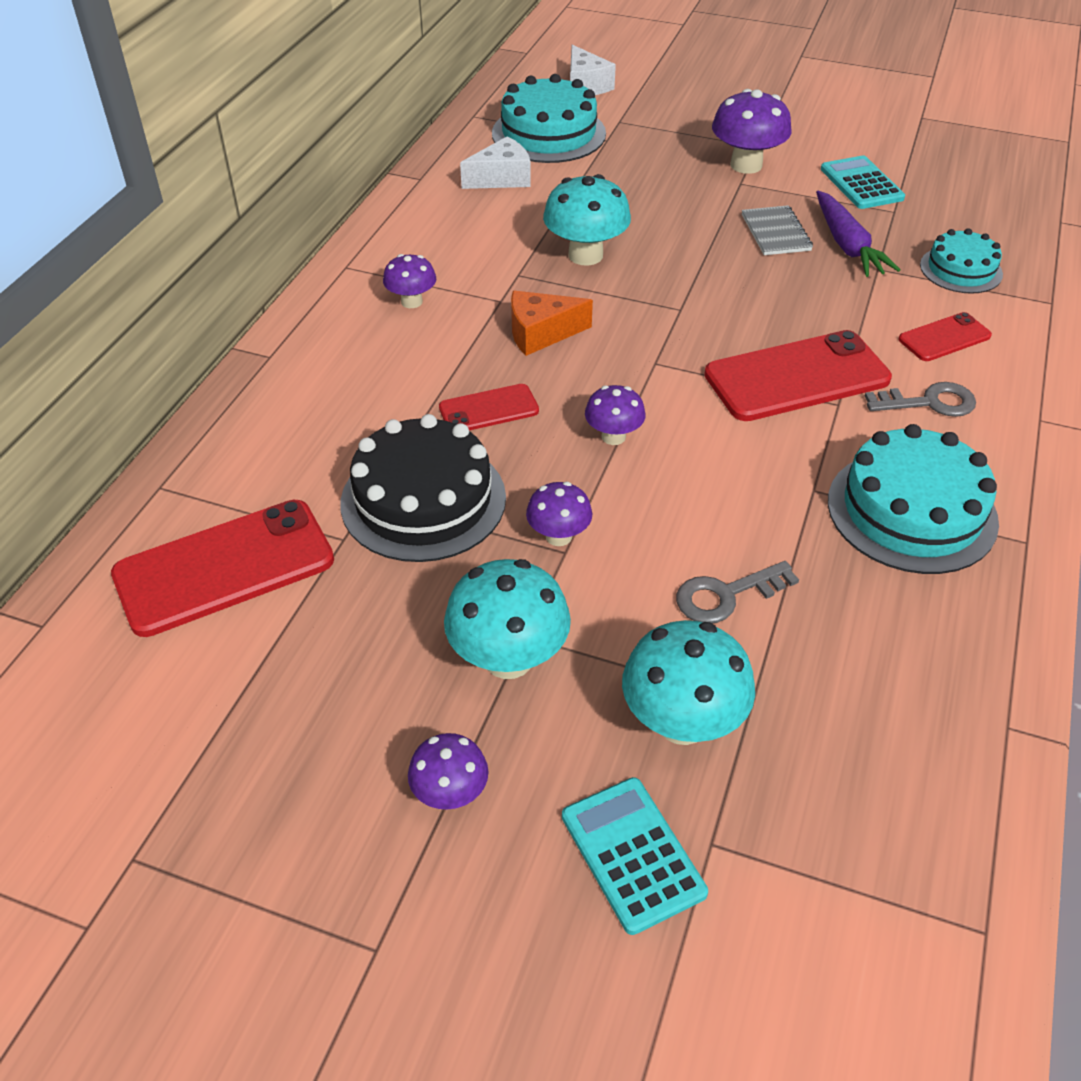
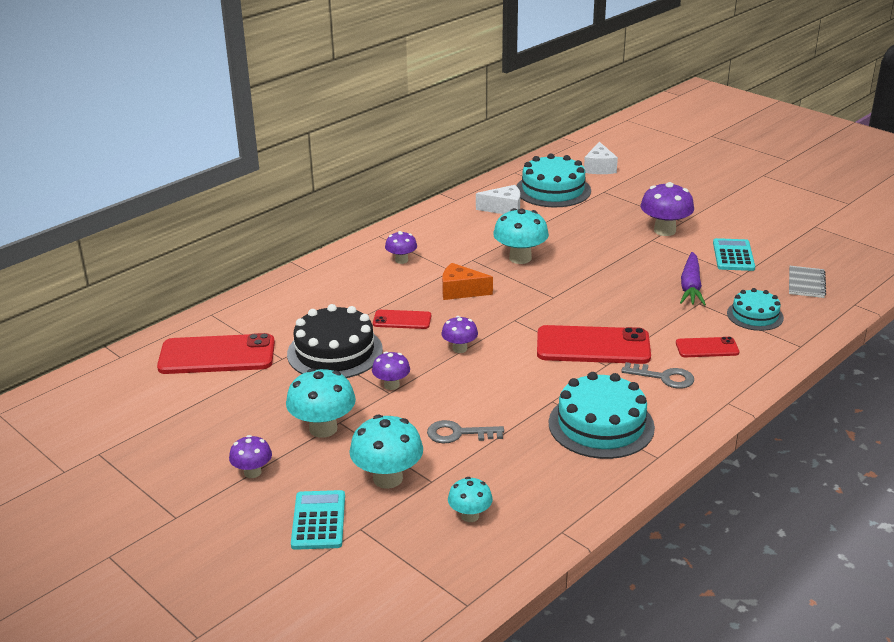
camera: 25 degrees right, 15 degrees down
grey notebook [742,205,813,255] -> grey notebook moved to [789,266,826,298]
none -> turquoise mushroom [448,477,493,522]

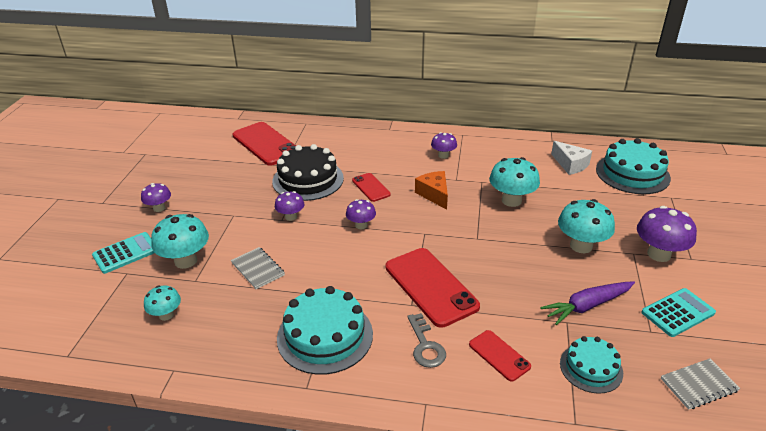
camera: 55 degrees right, 5 degrees up
turquoise mushroom [286,368,356,438] -> turquoise mushroom moved to [558,199,615,253]
grey key [427,420,504,443] -> grey notebook [231,247,285,289]
white cheese [584,142,618,174] -> none

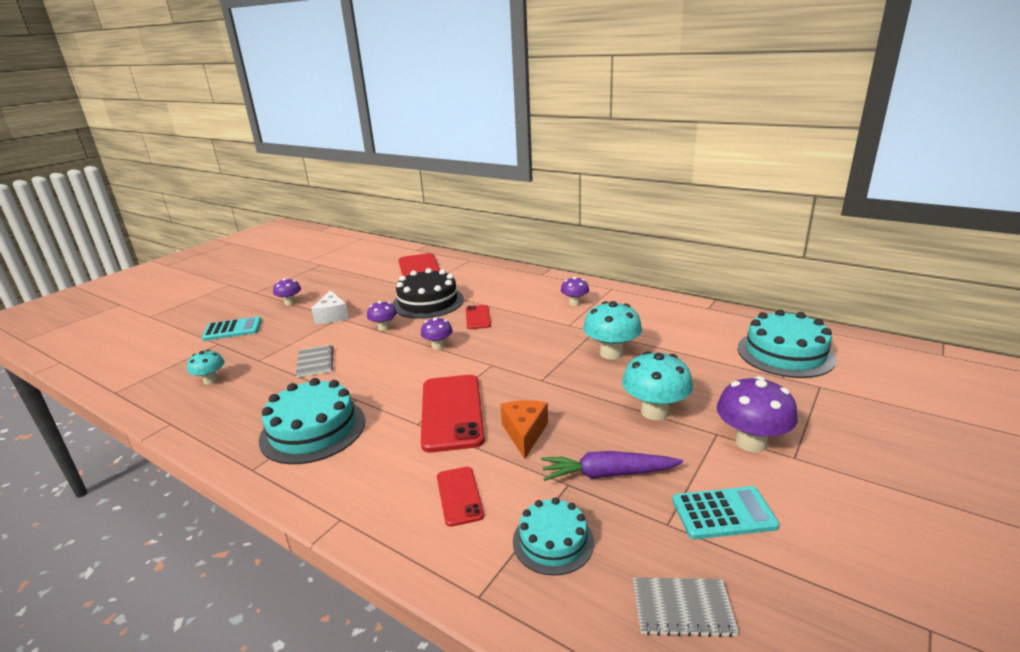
camera: 25 degrees right, 10 degrees down
turquoise mushroom [151,214,209,269] -> none
grey key [407,313,446,368] -> none
orange cheese [415,171,448,210] -> orange cheese moved to [500,400,548,459]
white cheese [551,141,592,175] -> white cheese moved to [311,290,349,324]

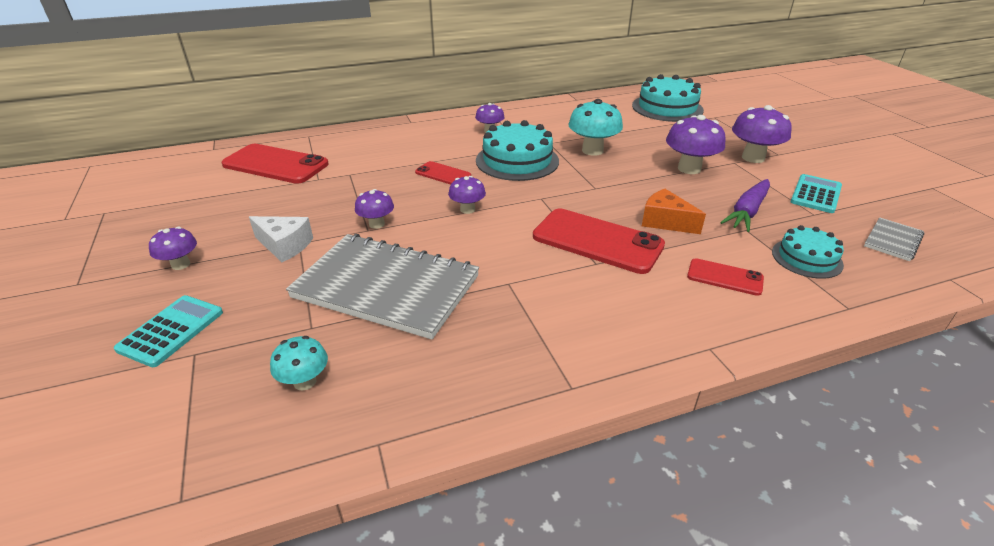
camera: 55 degrees left, 10 degrees up
turquoise cake [259,378,365,464] -> turquoise cake moved to [476,120,559,181]
grey notebook [296,345,334,377] -> grey notebook [286,234,479,339], size x2.29
black cake [392,268,464,319] -> none
turquoise mushroom [622,351,693,420] -> purple mushroom [666,115,725,174]

